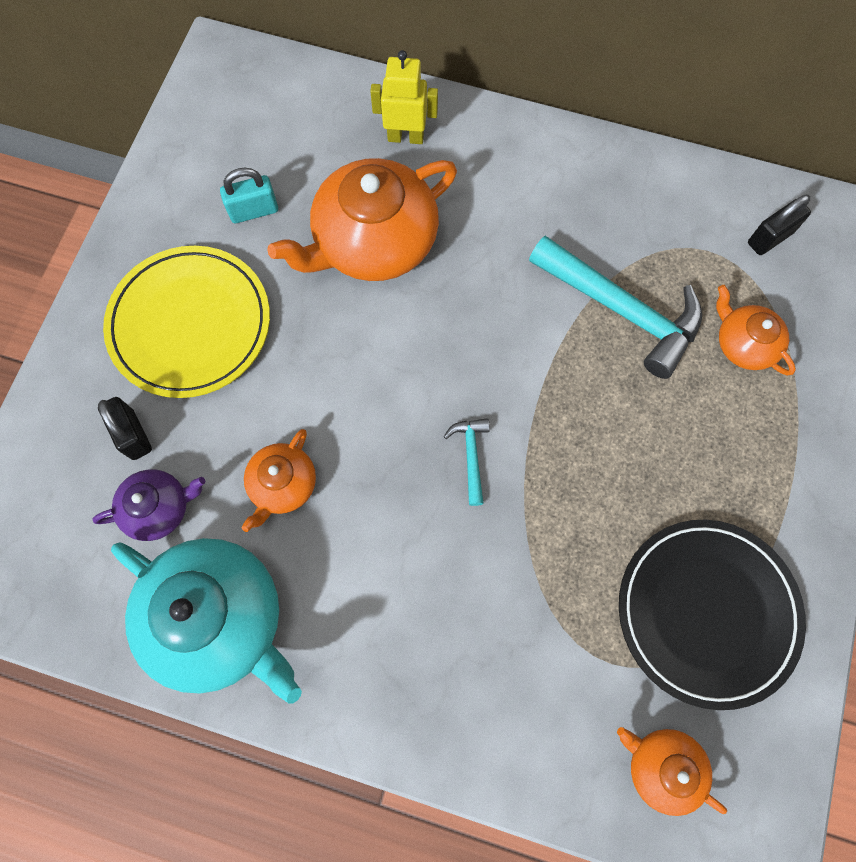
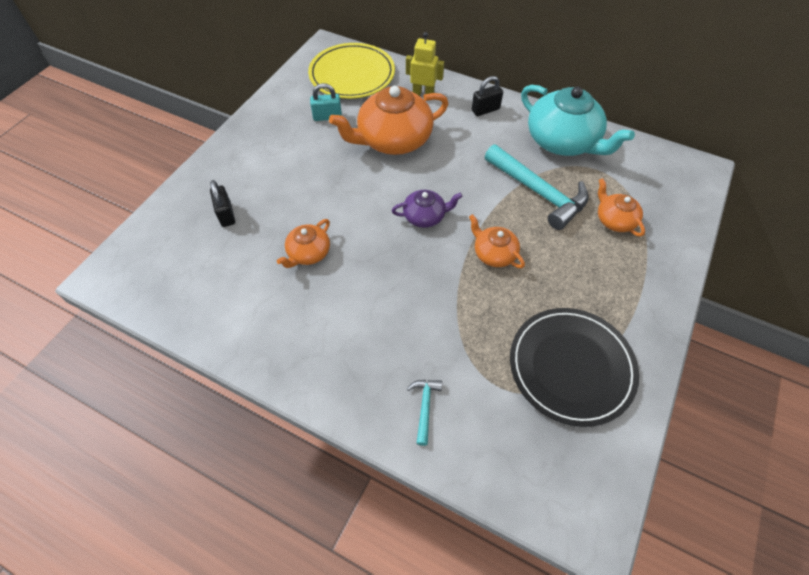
camera: 10 degrees right, 15 degrees down
purple teapot [92,469,205,541] -> purple teapot moved to [392,190,462,228]
yellow plate [103,246,270,398] -> yellow plate moved to [308,43,395,99]
turquoise teapot [111,538,302,704] -> turquoise teapot moved to [521,85,635,156]
turquoise hammer [444,418,490,506] -> turquoise hammer moved to [407,380,442,446]
orange teapot [617,727,727,816] -> orange teapot moved to [469,214,525,268]
black padlock [748,195,811,255] -> black padlock moved to [472,76,503,116]

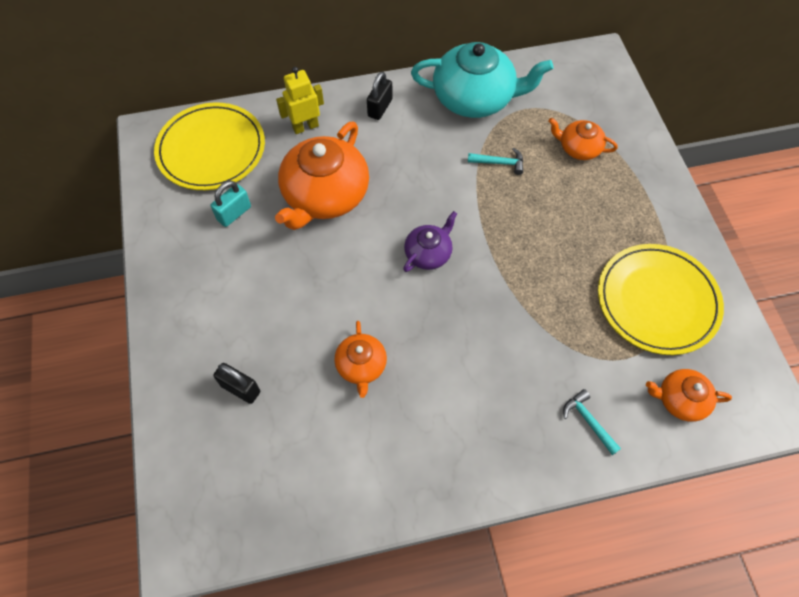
camera: 40 degrees left, 5 degrees up
orange teapot [469,214,525,268] -> orange teapot moved to [646,369,732,422]
turquoise hammer [485,144,589,230] -> turquoise hammer [468,148,523,175], size x0.45
black plate [510,308,639,427] -> yellow plate [598,244,724,355]

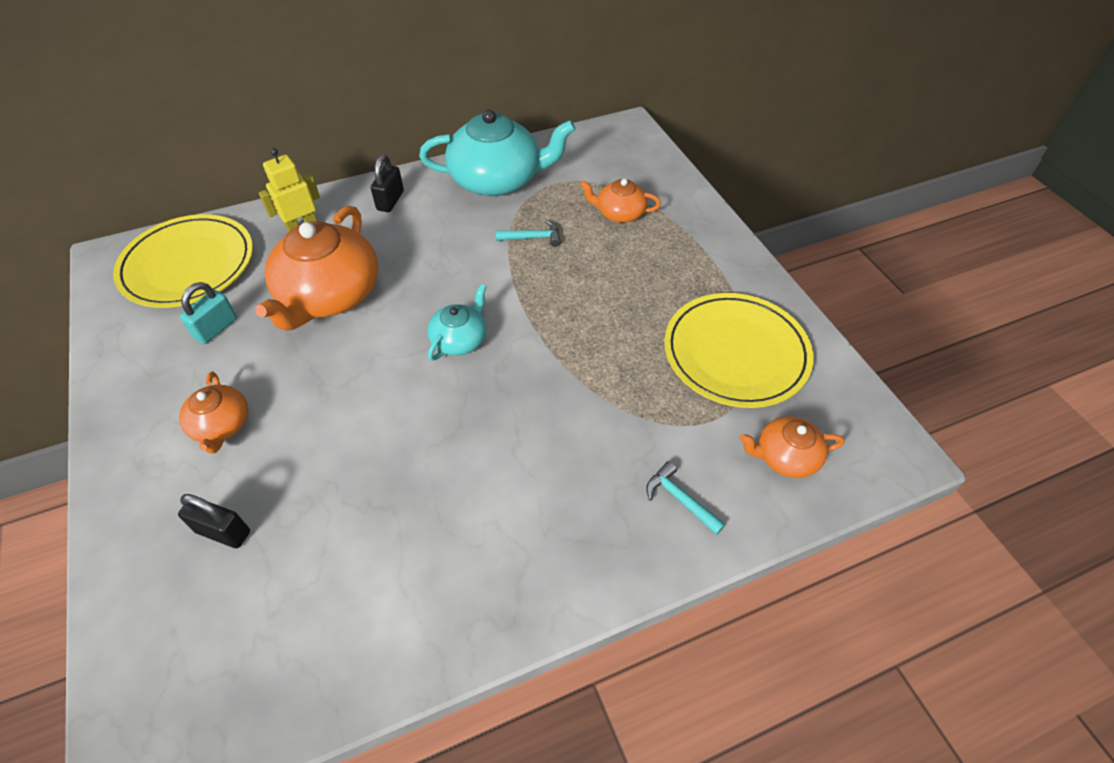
camera: 10 degrees left, 10 degrees down
orange teapot [334,321,387,398] -> orange teapot moved to [179,372,248,454]
purple teapot [403,211,457,272] -> turquoise teapot [427,284,487,361]

